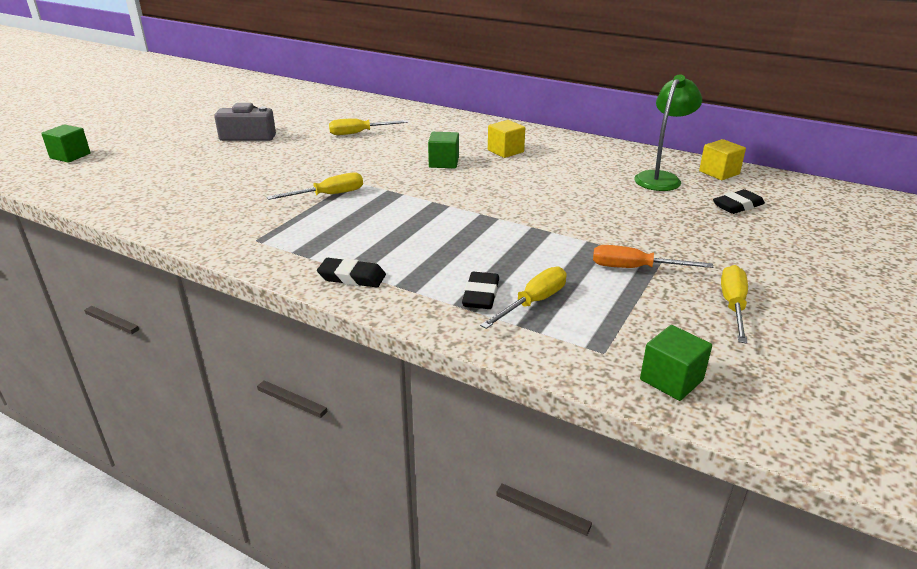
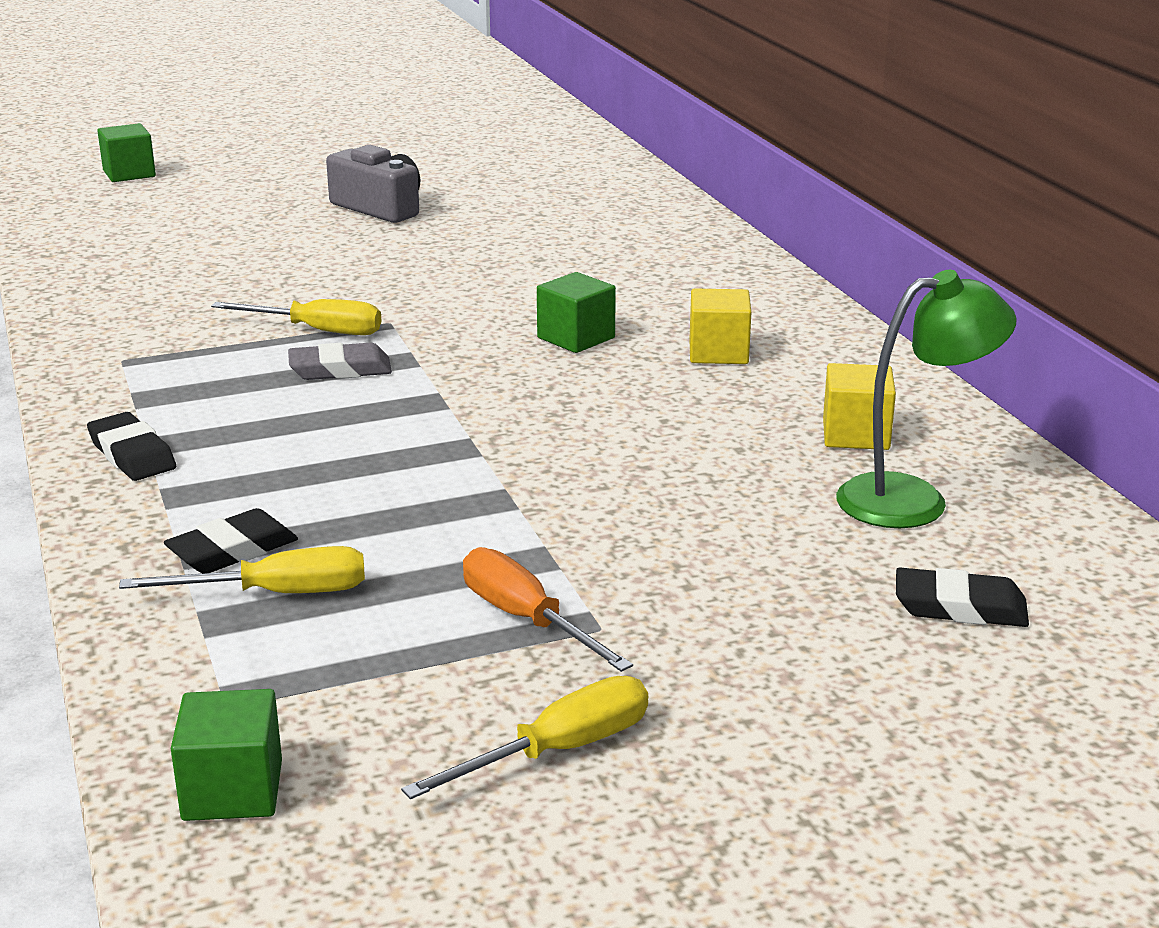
camera: 40 degrees right, 5 degrees down
yellow screwdriver [329,118,408,135] -> none
yellow cube [699,139,746,180] -> yellow cube moved to [823,363,896,450]
none -> grey eraser [288,343,392,380]

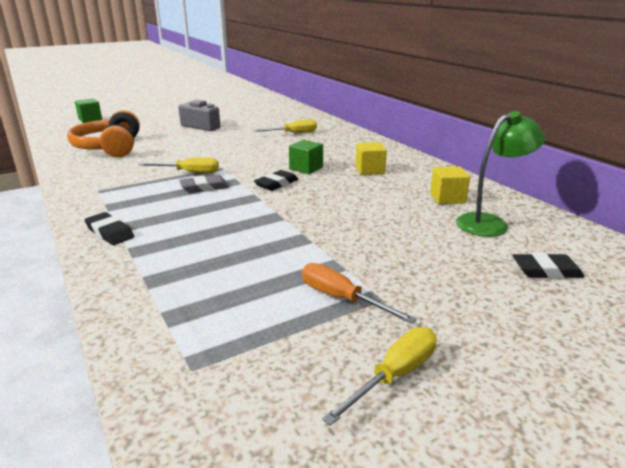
camera: 10 degrees left, 0 degrees up
yellow screwdriver [119,546,365,593] -> yellow screwdriver moved to [253,119,317,133]
black eraser [164,508,298,573] -> black eraser moved to [254,170,298,191]
green cube [171,689,282,821] -> none
none -> orange headphones [67,110,140,157]

